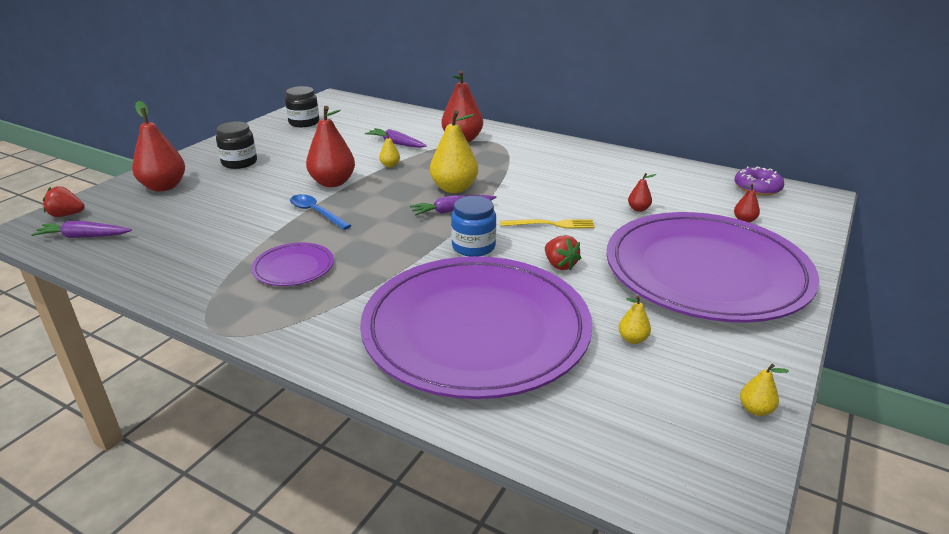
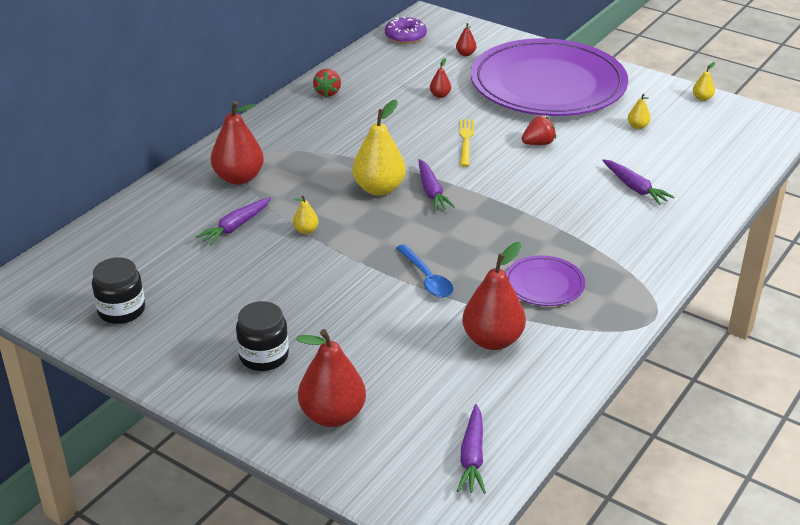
camera: 85 degrees left, 5 degrees up
red strawberry [43,186,85,217] -> red strawberry moved to [313,69,341,97]
blue spoon [290,194,352,230] -> blue spoon turned 75 degrees counterclockwise [396,244,453,298]
red pear [306,106,355,187] -> red pear moved to [462,242,526,350]
purple plate [360,256,592,399] -> purple carrot [602,159,675,205]
blue jar [451,196,496,257] -> none

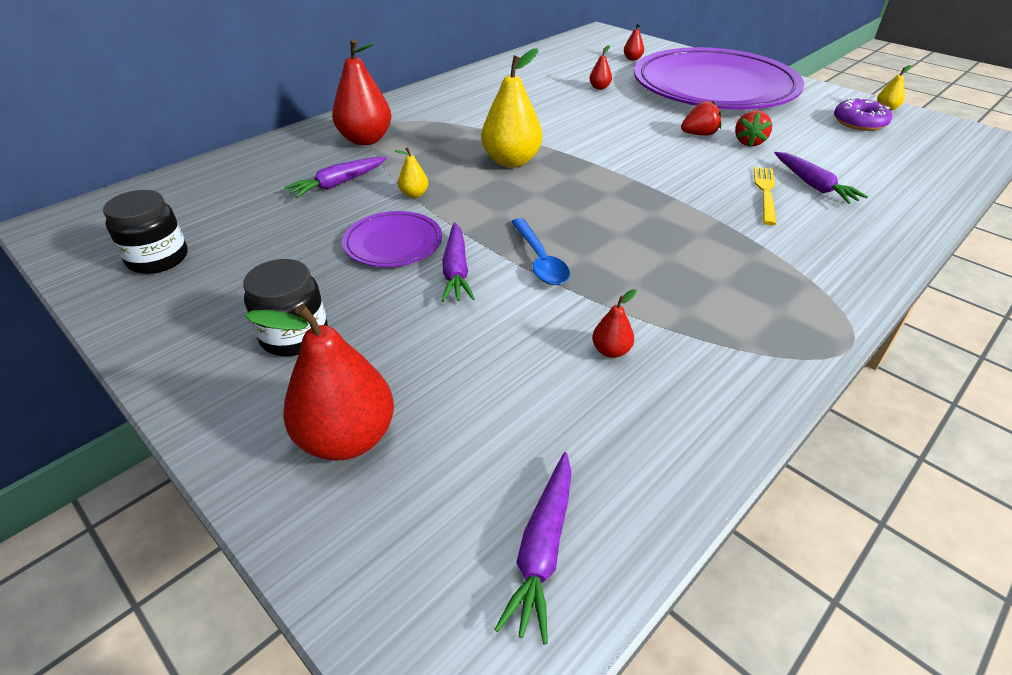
camera: 10 degrees right, 5 degrees up
red strawberry [313,69,341,97] -> red strawberry moved to [735,110,772,147]
purple donut [385,17,427,44] -> purple donut moved to [834,98,892,131]
purple carrot [418,159,455,211] -> purple carrot moved to [441,222,475,302]
yellow fork [459,119,475,167] -> yellow fork moved to [754,167,776,225]
red pear [462,242,526,350] -> red pear [592,289,637,358], size x0.46
purple plate [506,255,585,306] -> purple plate moved to [342,211,442,267]
yellow pear [628,94,651,129] -> none

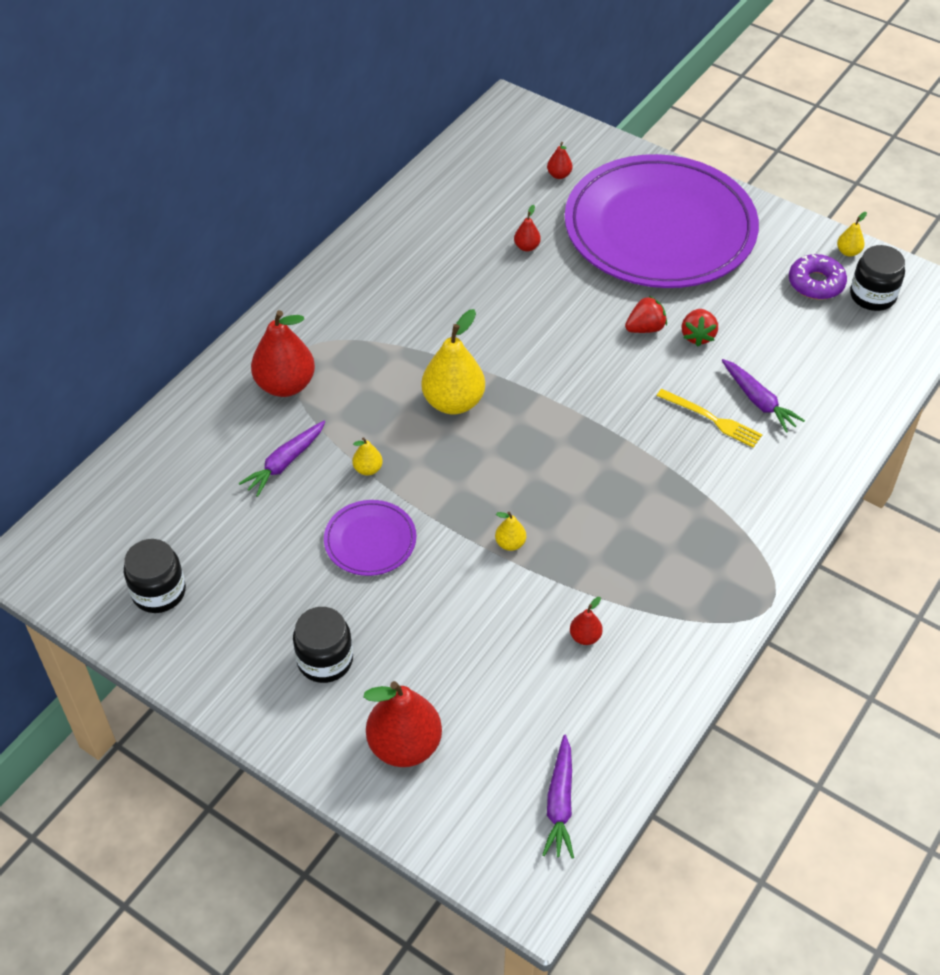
camera: 10 degrees left, 10 degrees up
purple carrot [441,222,475,302] -> none
blue spoon [511,218,570,285] -> yellow pear [495,512,526,551]
yellow fork [754,167,776,225] -> yellow fork turned 120 degrees clockwise [657,389,763,448]
none -> black jar [850,245,905,311]

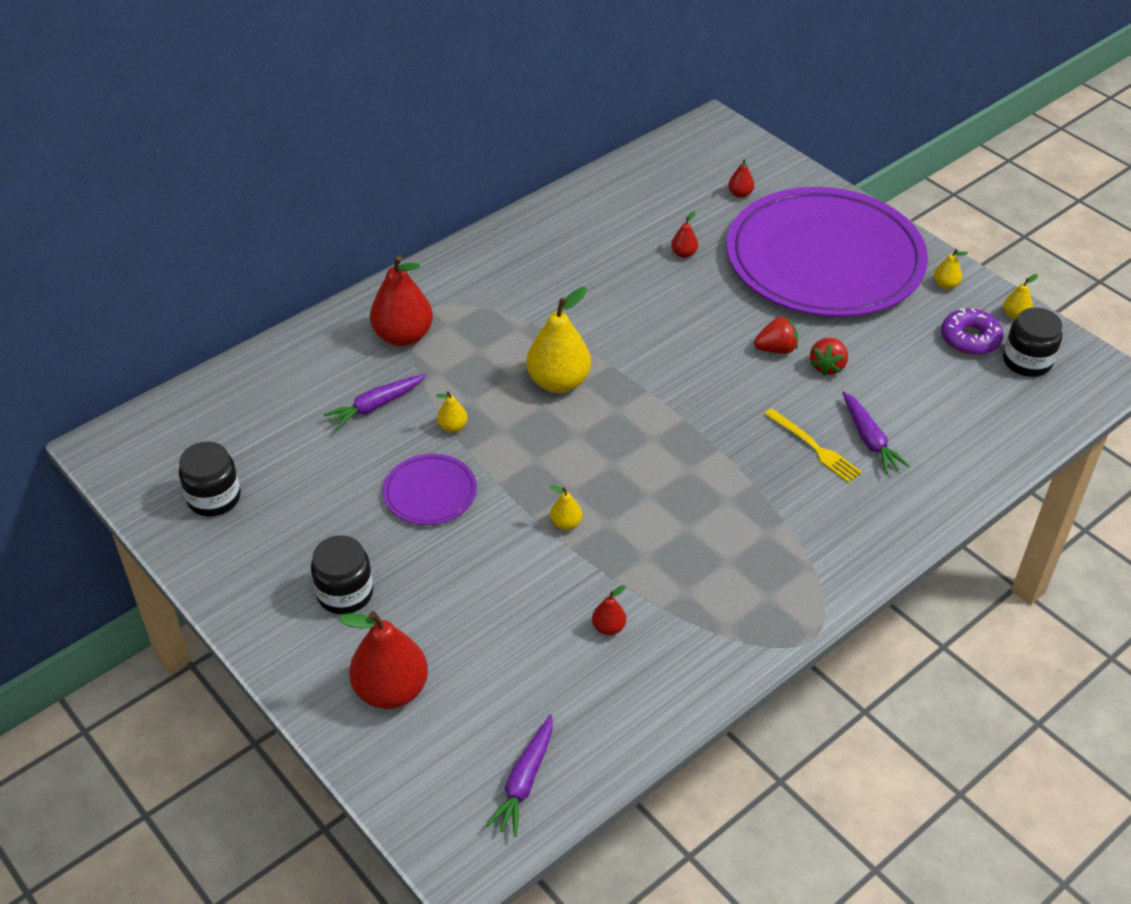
camera: 15 degrees right, 5 degrees down
none -> yellow pear [934,249,968,289]

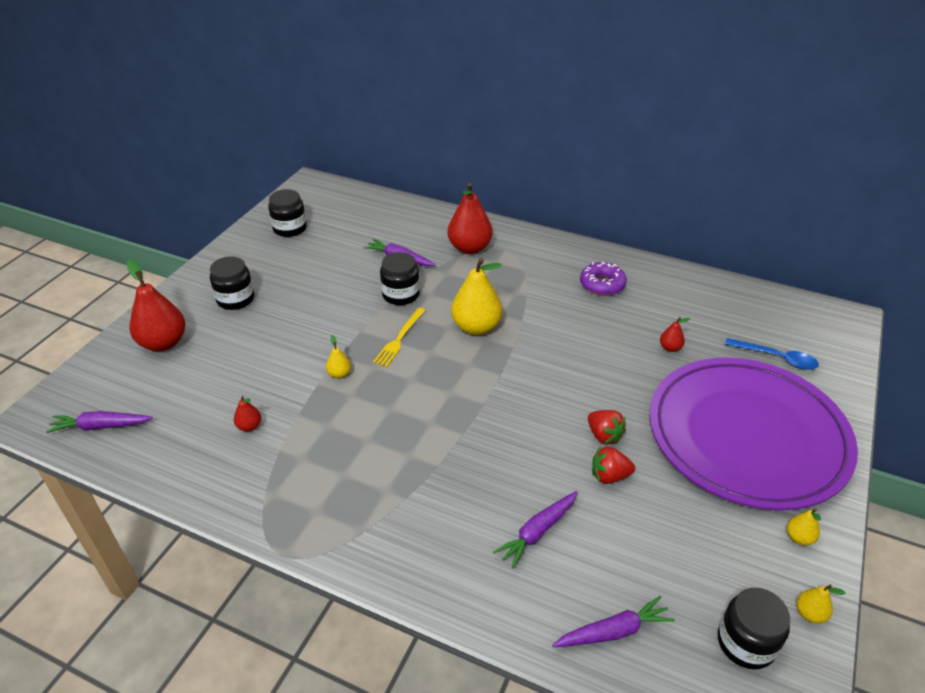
camera: 65 degrees right, 5 degrees down
purple plate [383,454,477,525] -> none
yellow pear [436,391,468,433] -> black jar [380,252,420,305]
red pear [728,159,754,198] -> blue spoon [725,338,819,370]
yellow fork [765,408,862,483] -> yellow fork moved to [373,308,426,367]
purple donut [941,308,1003,355] -> purple donut moved to [580,262,627,296]
none -> purple carrot [552,596,675,647]

